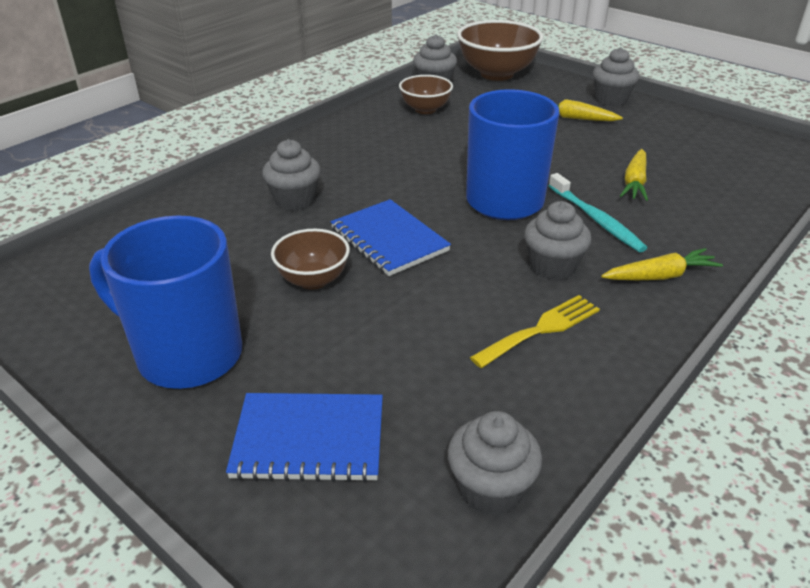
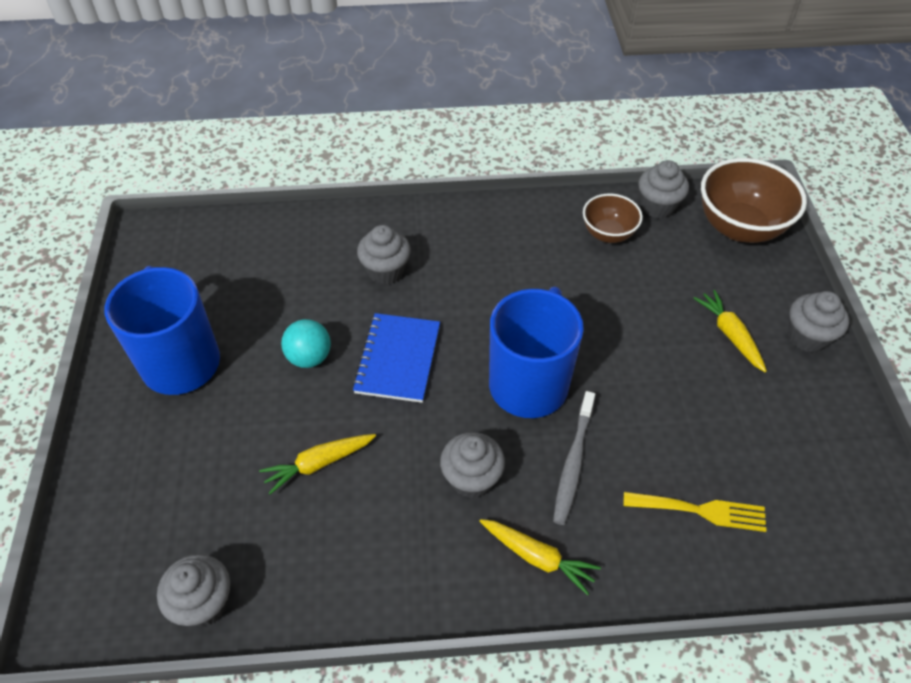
camera: 45 degrees right, 15 degrees up
blue notebook [226,393,383,483] -> none
brown bowl [271,229,350,290] -> turquoise ball [281,319,331,368]
yellow fork [470,295,600,368] -> yellow fork moved to [623,492,767,532]
turquoise toothbrush [549,173,647,252] -> grey toothbrush [553,391,595,525]
yellow carrot [620,149,648,201] -> yellow carrot moved to [259,434,376,494]

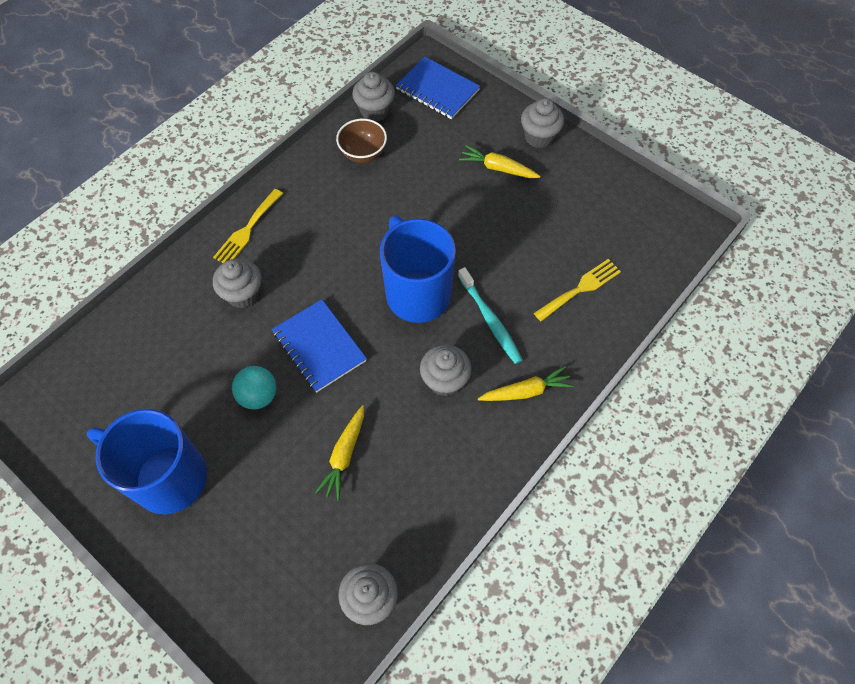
camera: 45 degrees left, 10 degrees up
grey toothbrush [553,391,595,525] -> turquoise toothbrush [458,267,523,364]
brown bowl [701,158,807,243] -> blue notebook [395,57,480,119]
none -> yellow fork [213,189,283,263]

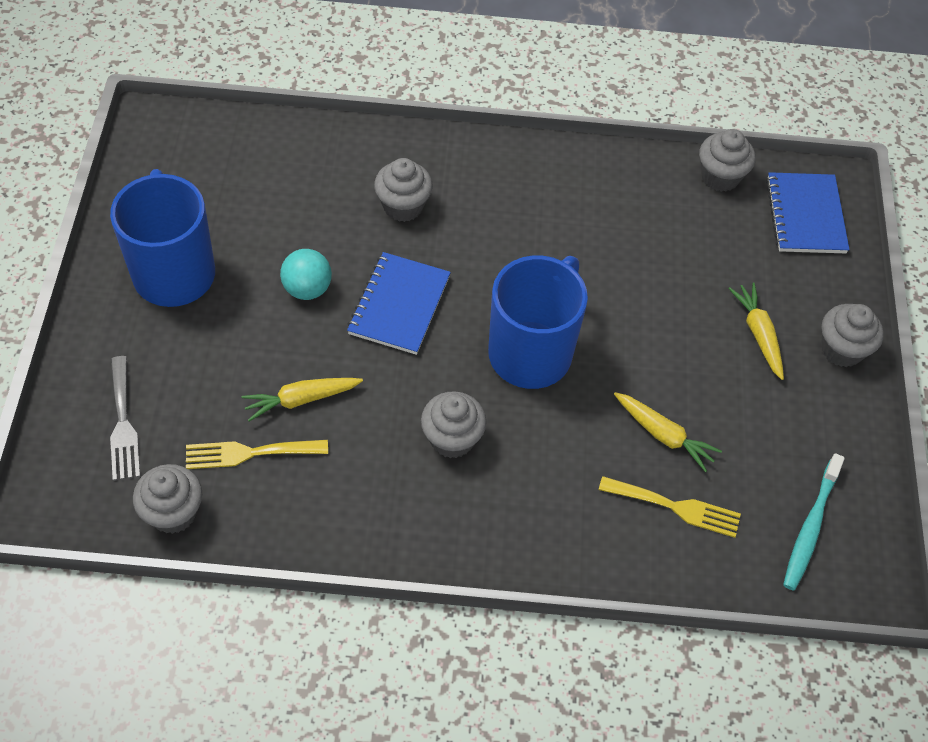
camera: 50 degrees right, 5 degrees down
yellow fork [213,189,283,263] -> yellow fork moved to [186,440,328,469]
brown bowl [336,119,387,163] -> none
turquoise toothbrush [458,267,523,364] -> turquoise toothbrush moved to [783,453,845,591]
yellow carrot [478,366,574,401] -> yellow carrot moved to [614,392,722,472]
none -> grey fork [110,356,140,481]

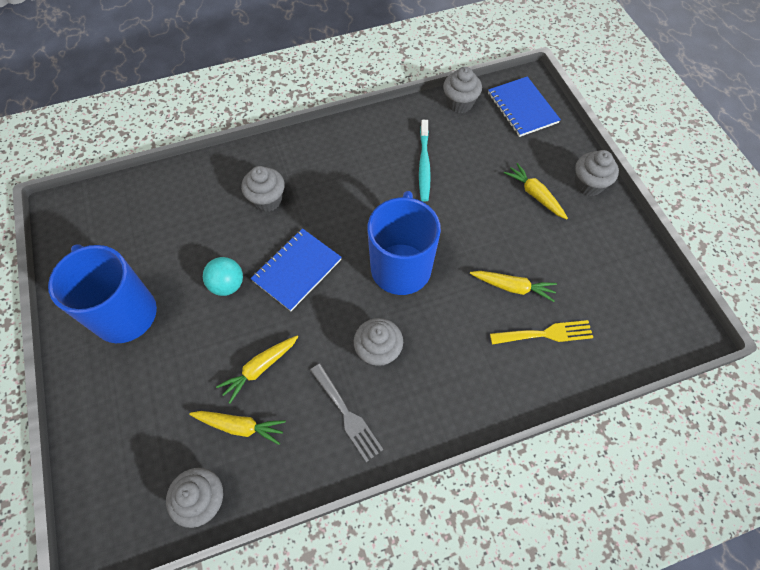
camera: 20 degrees left, 5 degrees up
grey fork [110,356,140,481] -> grey fork moved to [310,364,383,462]
yellow fork [186,440,328,469] -> yellow carrot [189,411,286,445]
blue notebook [347,252,451,355] -> blue notebook turned 45 degrees clockwise [250,228,342,311]
turquoise toothbrush [783,453,845,591] -> turquoise toothbrush moved to [419,120,431,202]

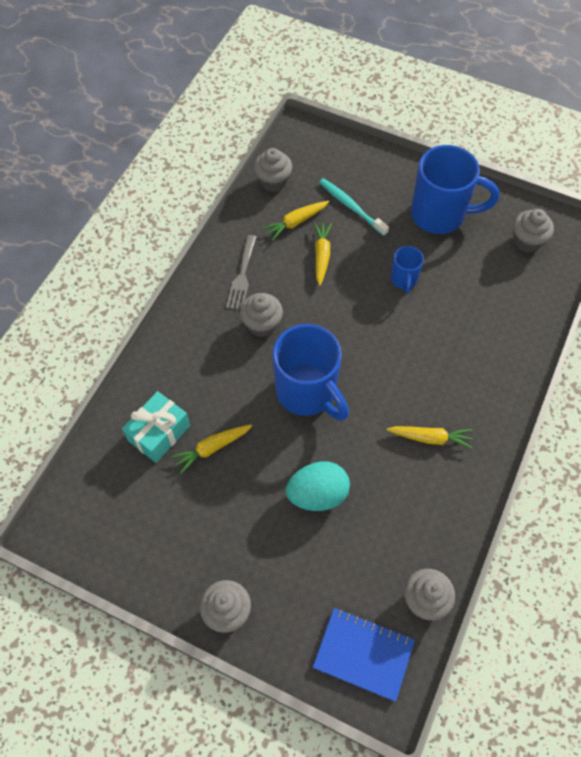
camera: 135 degrees right, 0 degrees up
turquoise ball [203,257,243,296] -> blue mug [391,246,424,294]
grey cupcake [241,166,285,212] -> grey cupcake moved to [513,209,554,253]
blue notebook [250,228,342,311] -> none
grey fork [310,364,383,462] -> grey fork turned 90 degrees counterclockwise [226,235,257,310]
turquoise toothbrush [419,120,431,202] -> turquoise toothbrush moved to [319,178,389,236]
yellow fork [490,320,593,345] -> turquoise gift [122,391,190,463]
yellow carrot [504,163,568,219] -> yellow carrot moved to [386,426,473,449]
none -> turquoise egg [286,461,350,511]

